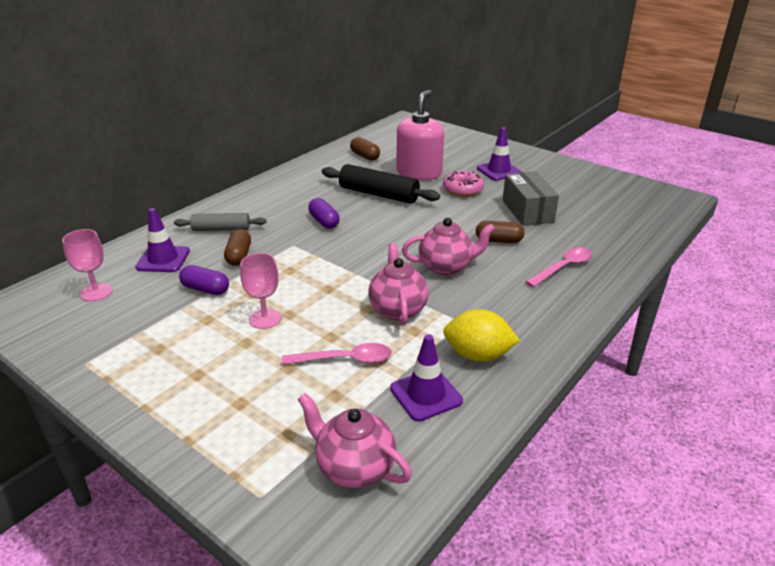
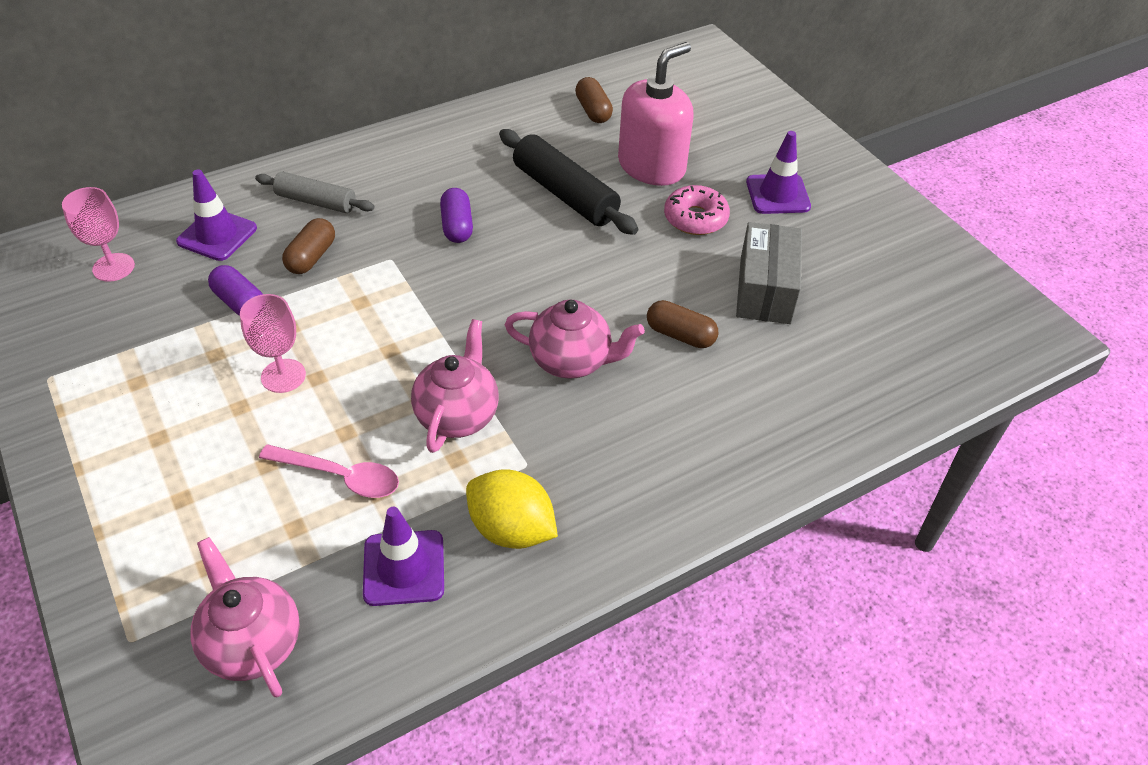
camera: 20 degrees right, 15 degrees up
pink spoon [526,247,592,287] -> none

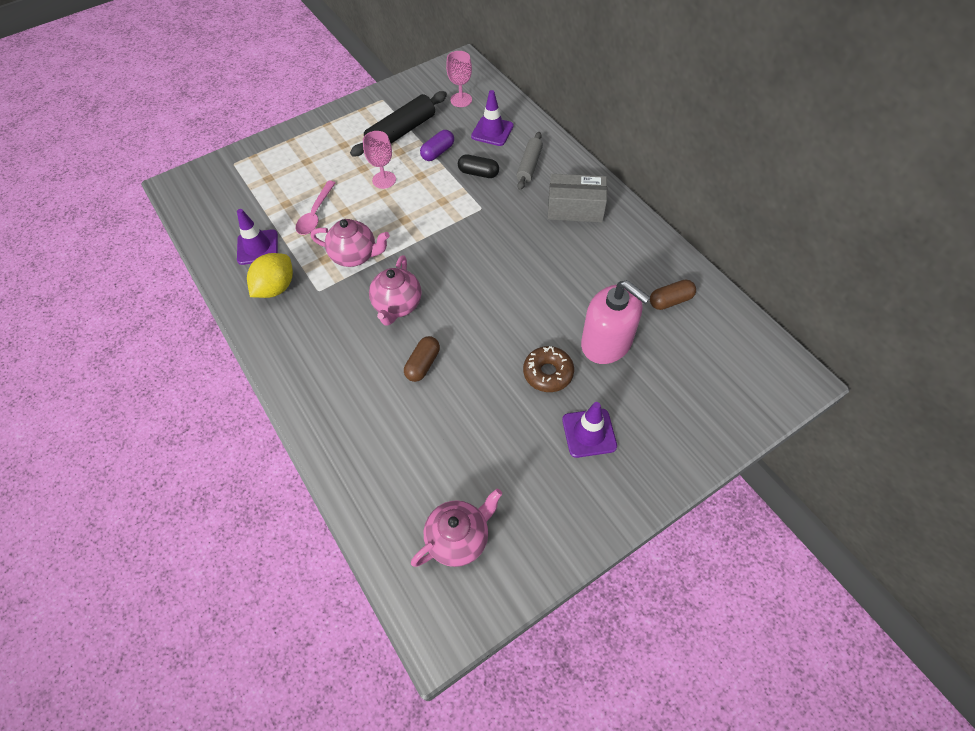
camera: 90 degrees right, 10 degrees up
pink teapot [191,537,300,698] -> pink teapot moved to [411,489,502,567]
brown capsule [282,218,335,274] -> black capsule [458,154,499,178]
purple capsule [440,188,473,243] -> none
black rolling pin [499,129,638,235] -> black rolling pin moved to [350,91,447,157]
pink donut [664,185,730,235] -> brown donut [523,346,574,392]
grey box [736,222,802,324] -> grey box moved to [548,174,607,223]

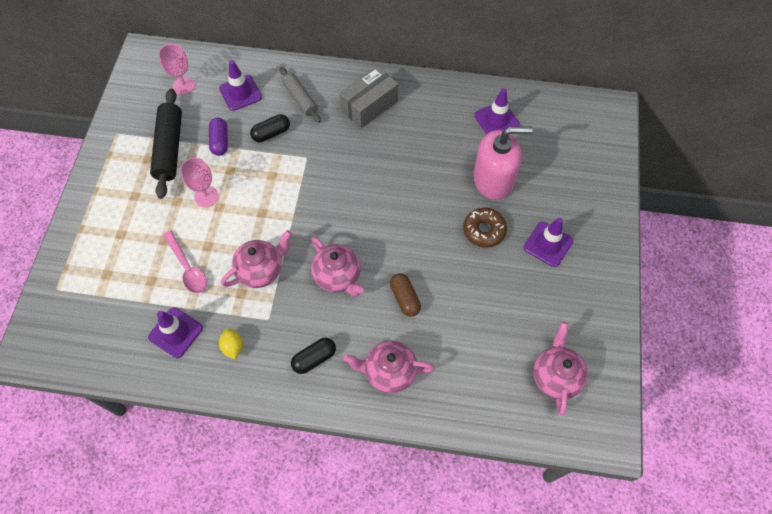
camera: 50 degrees left, 5 degrees up
yellow lemon [247,253,293,298] -> yellow lemon [219,328,243,360], size x0.57
brown capsule [650,279,696,310] -> purple traffic cone [474,88,520,134]
none -> black capsule [291,338,336,374]
none -> pink teapot [343,341,435,393]

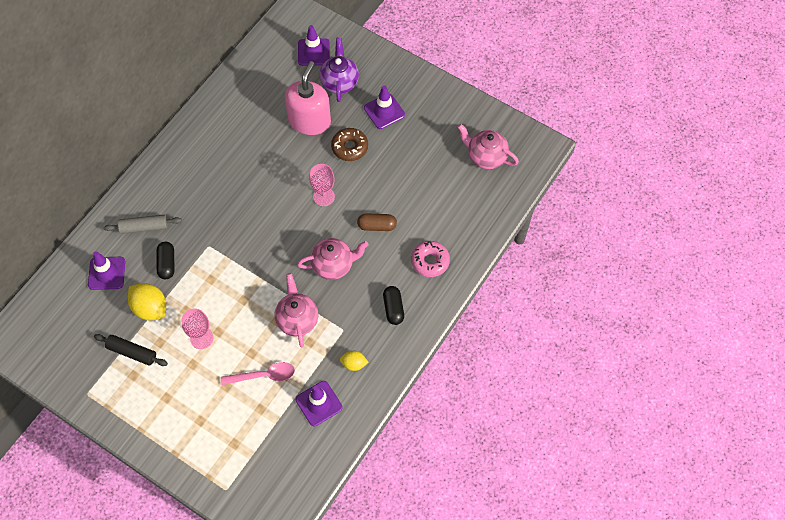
camera: 65 degrees left, 0 degrees up
black rolling pin [150,88,182,199] -> black rolling pin [94,334,168,366], size x0.64
pink goblet [159,44,195,95] -> pink goblet moved to [309,164,335,206]
purple capsule [209,118,228,156] -> yellow lemon [128,283,166,320]
grey box [339,66,398,128] -> none
pink teapot [343,341,435,393] -> pink donut [411,241,450,277]
purple traffic cone [474,88,520,134] -> purple traffic cone moved to [298,25,330,66]
none -> purple teapot [320,37,359,102]

